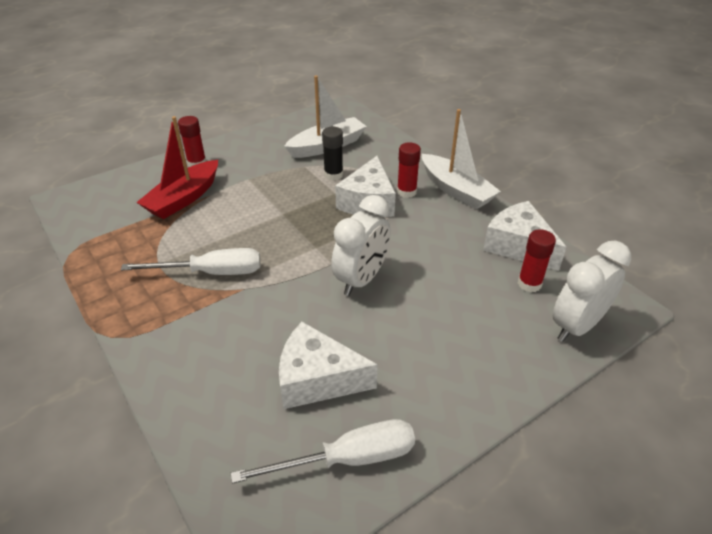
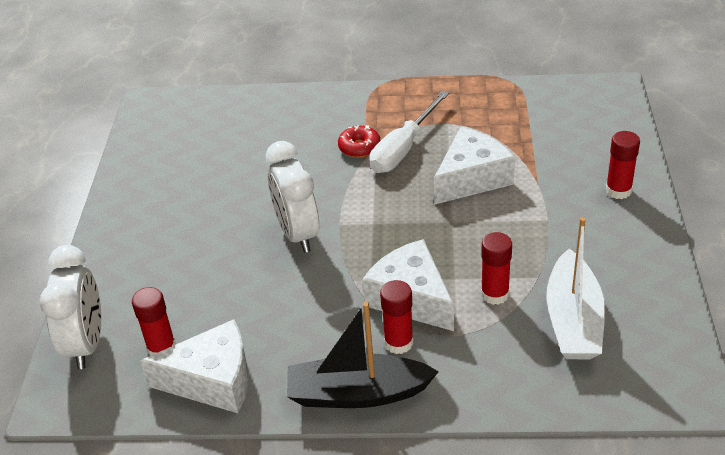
camera: 130 degrees right, 0 degrees up
red boat [136,116,218,219] -> none
white screwdriver [231,419,415,484] -> none
white cheese [279,322,378,409] -> white cheese moved to [434,127,515,205]
black glue stick [322,127,343,181] -> red glue stick [481,232,512,305]
white boat [422,109,501,209] -> black boat [287,302,439,408]
none -> red donut [338,125,380,158]

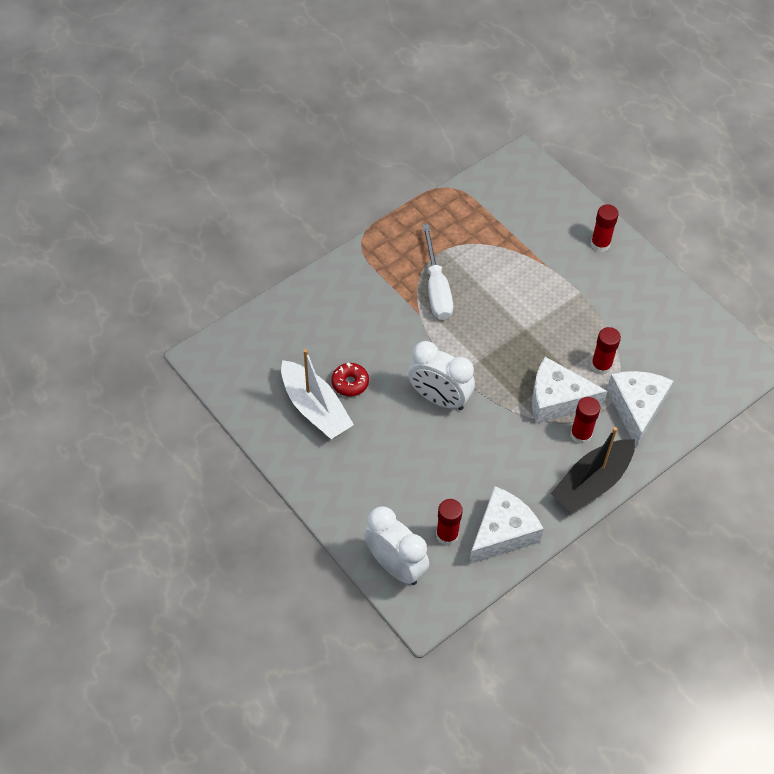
camera: 45 degrees left, 15 degrees up
red donut [338,125,380,158] -> red donut moved to [331,362,369,397]
white cheese [434,127,515,205] -> white cheese moved to [607,371,673,448]
white boat [546,217,605,359] -> white boat moved to [281,349,354,439]

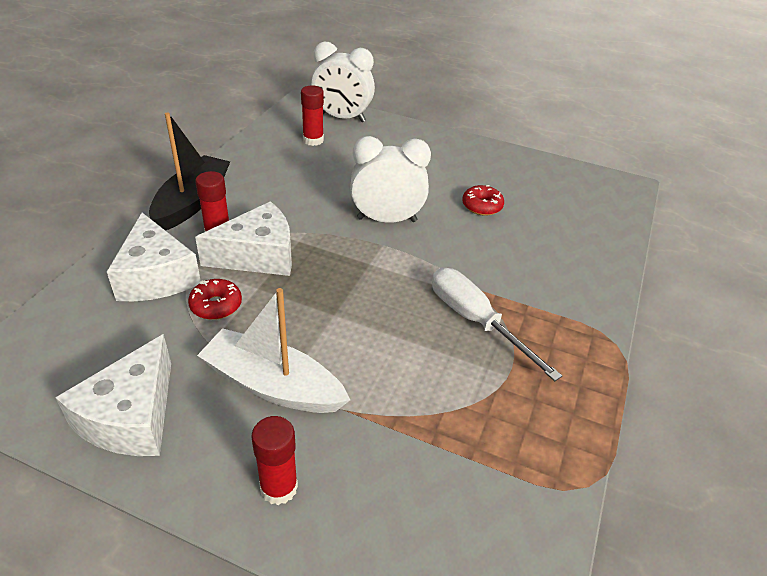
camera: 150 degrees right, 15 degrees down
white boat [281,349,354,439] -> white boat moved to [197,288,350,413]
white cheese [469,486,544,564] -> white cheese moved to [55,334,171,456]
red glue stick [591,327,621,375] -> red donut [188,279,242,320]

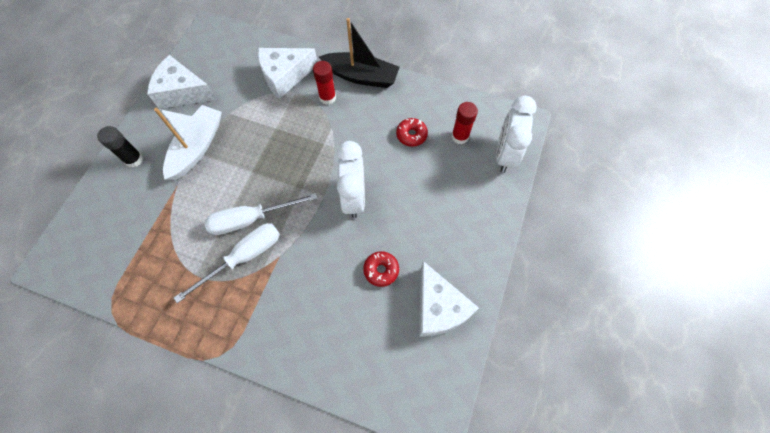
camera: 90 degrees right, 25 degrees up
red donut [188,279,242,320] -> red donut moved to [396,118,428,147]
white cheese [195,201,292,276] -> white cheese moved to [419,261,479,337]
red glue stick [251,416,298,505] -> black glue stick [97,126,143,168]
none -> white screwdriver [204,193,318,235]

